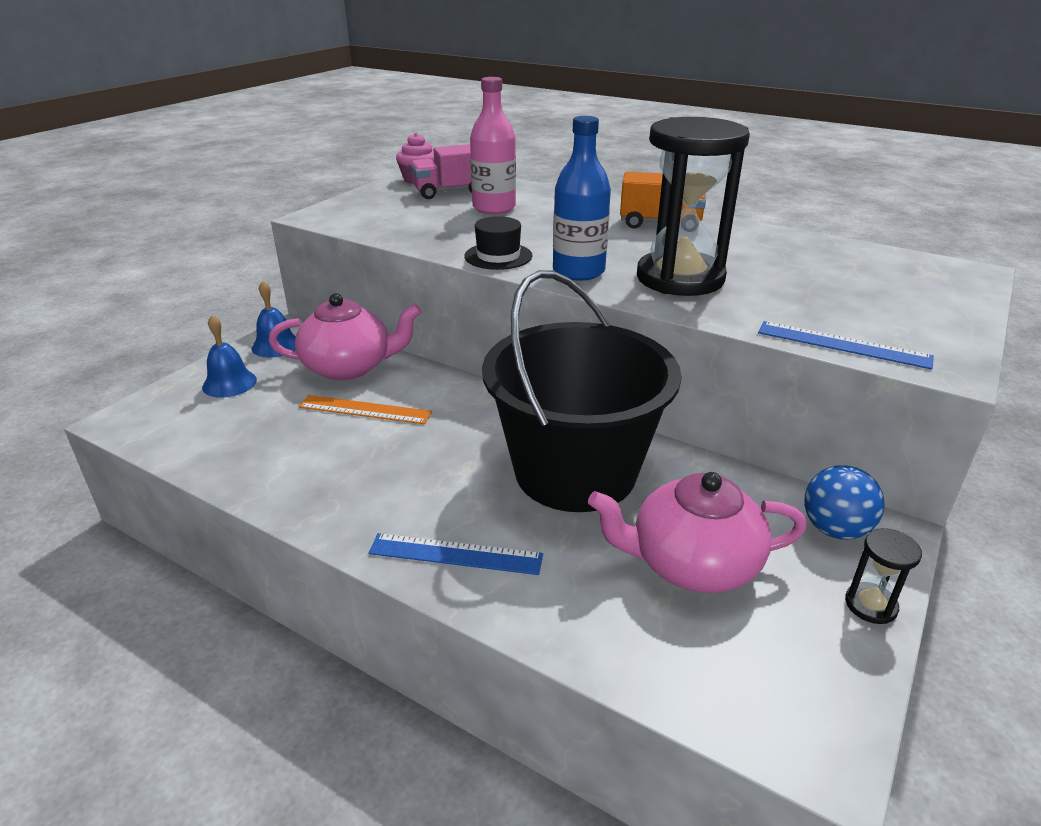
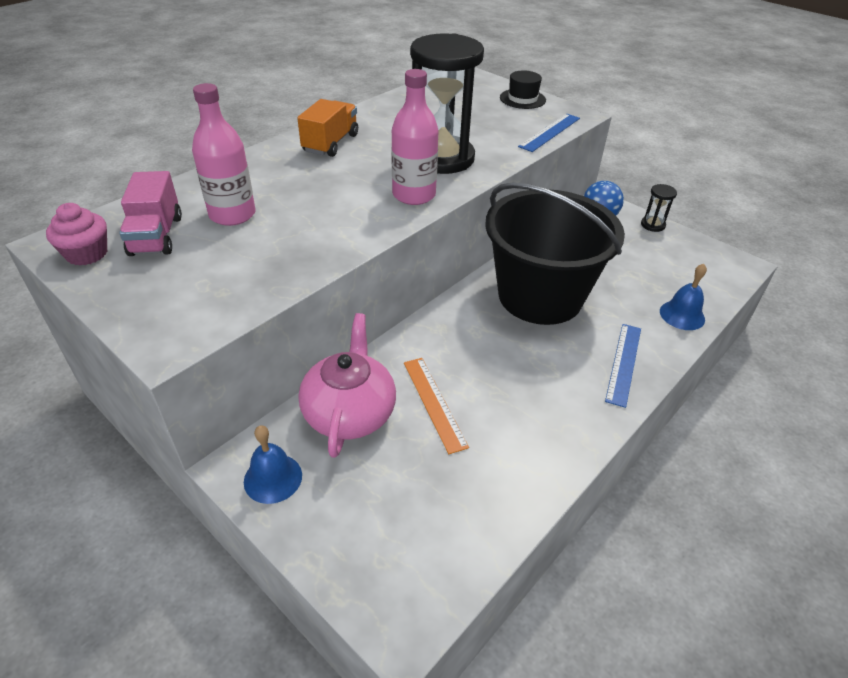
camera: 80 degrees left, 10 degrees up
blue bell [202,315,257,398] -> blue bell moved to [660,264,707,330]
orange ruler [299,395,432,424] -> orange ruler turned 45 degrees counterclockwise [404,358,469,454]
black hat [464,216,532,270] -> black hat moved to [500,70,546,109]
blue bottle [553,116,611,281] -> pink bottle [391,69,439,205]
pink teapot [588,472,807,593] -> none

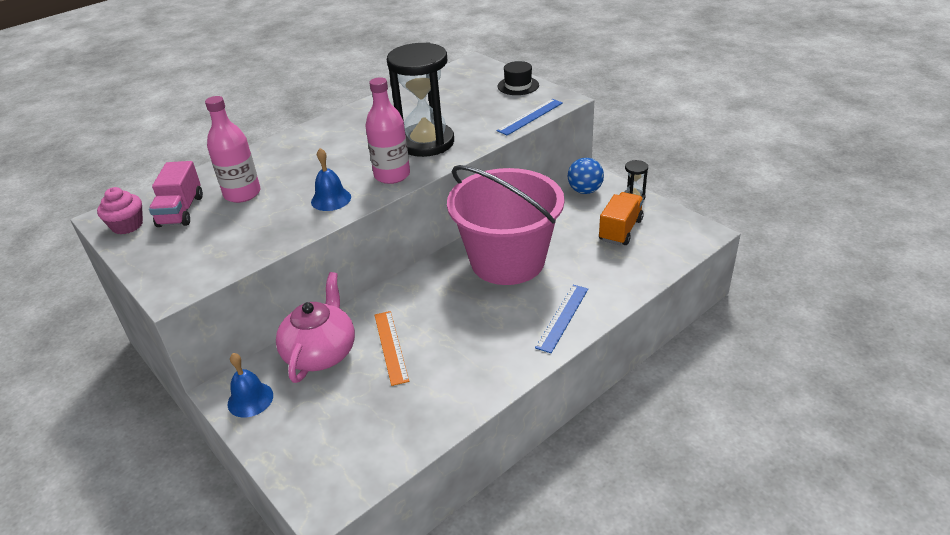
camera: 10 degrees right, 5 degrees down
orange truck [297,99,358,157] -> orange truck moved to [599,192,644,245]
black bucket [485,183,625,325] -> pink bucket [447,165,565,285]
blue bell [660,264,707,330] -> blue bell moved to [311,148,351,211]

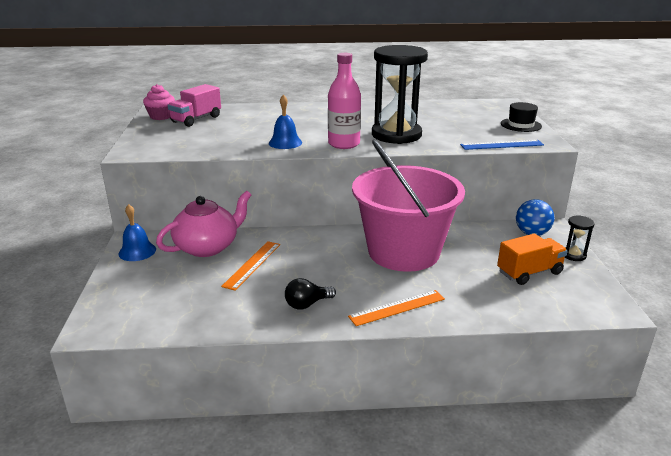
camera: 35 degrees right, 10 degrees down
pink bottle [205,96,261,203] -> none
blue ruler [535,285,588,353] -> orange ruler [348,290,445,326]
none -> black light bulb [285,278,336,309]

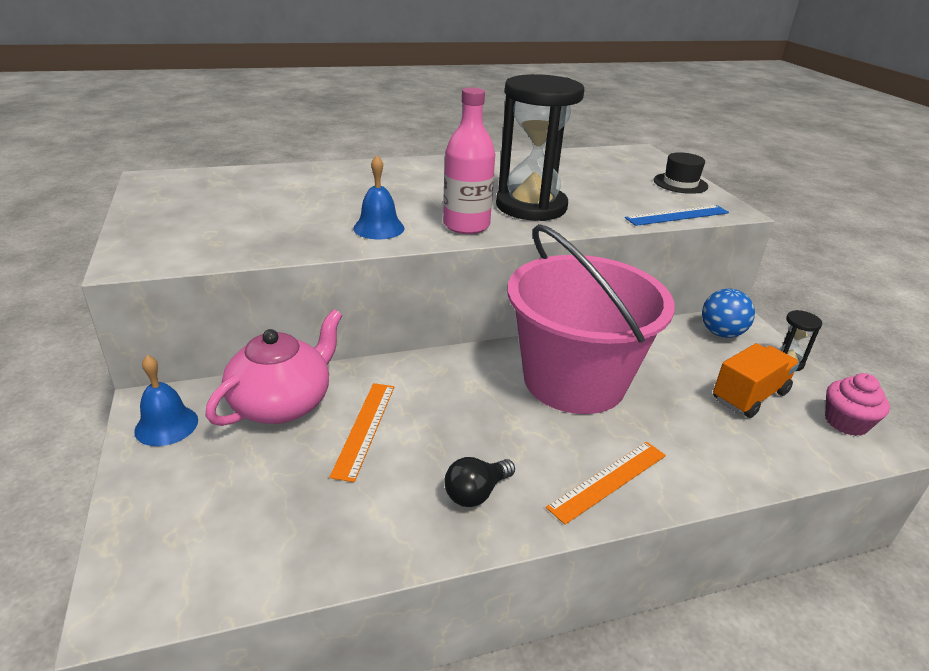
camera: 15 degrees left, 5 degrees up
pink cupcake [143,84,175,120] -> pink cupcake moved to [825,373,890,436]
pink truck [168,84,221,127] -> none

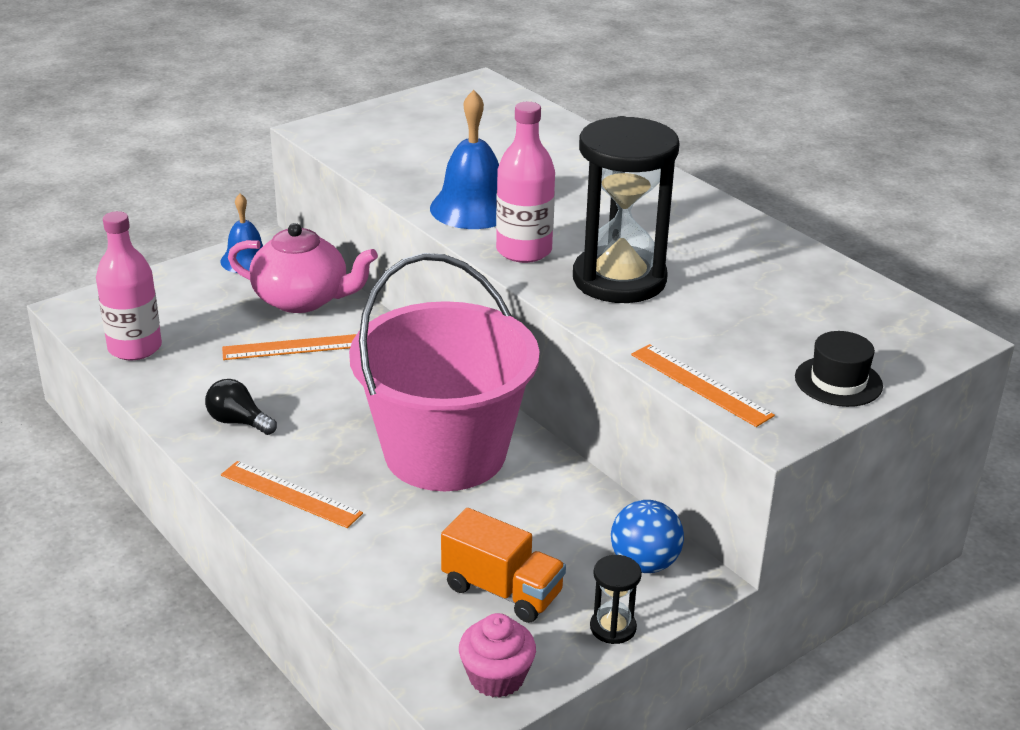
camera: 70 degrees right, 0 degrees up
blue bell [353,155,405,239] -> blue bell [430,90,499,229], size x1.53
blue ruler [625,205,729,226] -> orange ruler [631,344,775,427]
none -> pink bottle [96,211,162,360]

